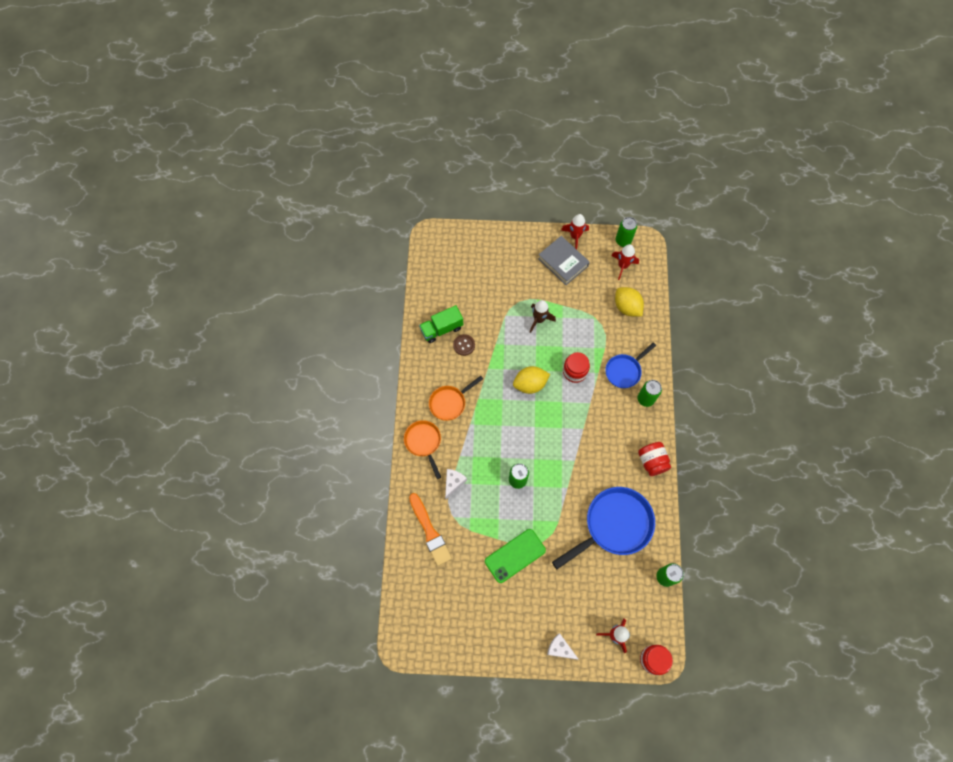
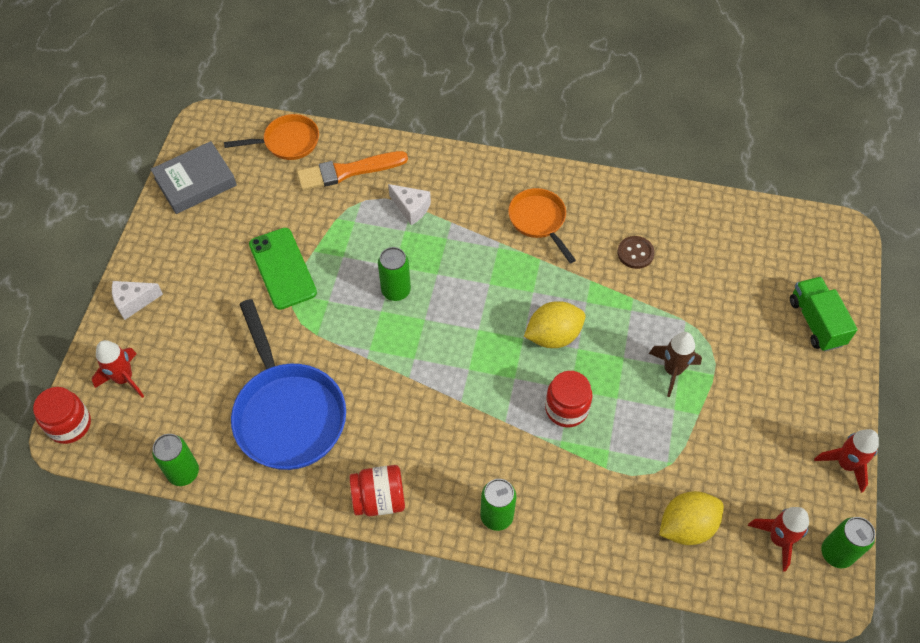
camera: 100 degrees right, 10 degrees down
orange pan [404,420,441,479] -> orange pan moved to [224,114,319,160]
green truck [419,305,463,343] -> green truck moved to [790,277,858,352]
yellow lemon [513,366,550,394] -> yellow lemon turned 75 degrees clockwise [524,301,586,348]
grey book [538,236,590,285] -> grey book moved to [150,141,237,214]
white cheese [547,633,579,660] -> white cheese turned 150 degrees counterclockwise [112,281,163,320]
blue pan [605,342,656,388] -> none

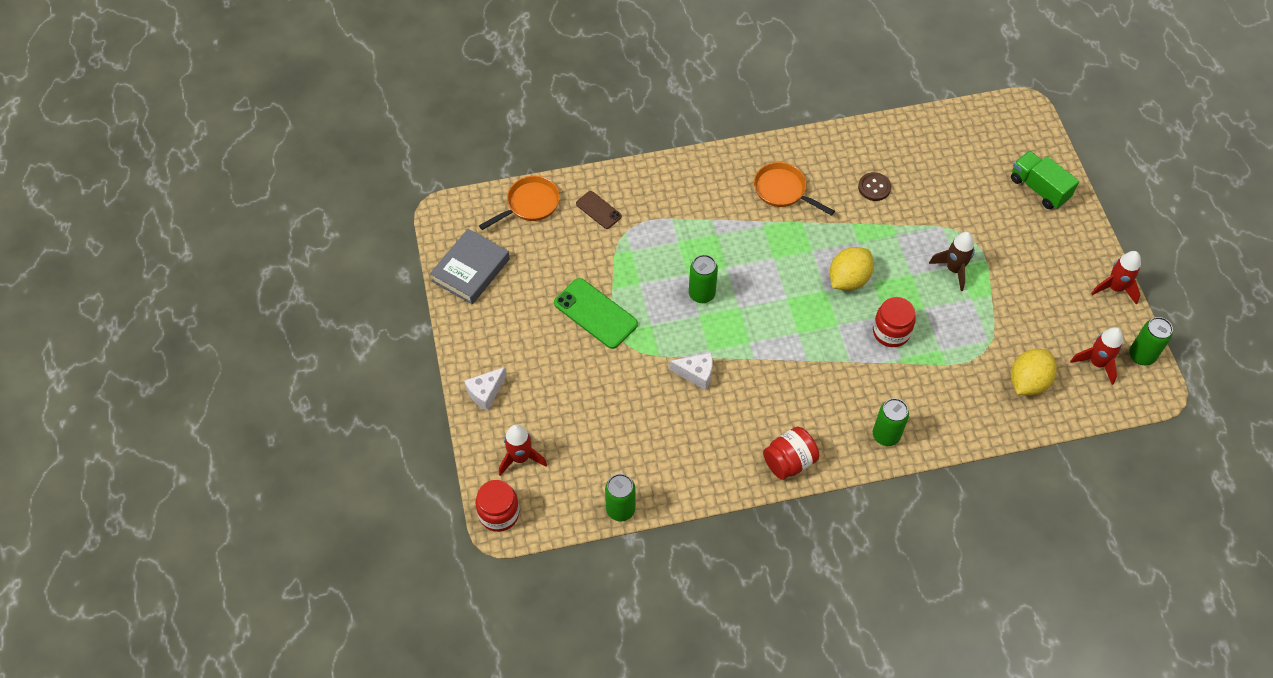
camera: 25 degrees left, 0 degrees up
blue pan [231,299,346,470] -> none
orange brush [297,151,408,191] -> brown phone [576,191,622,229]
white cheese [388,184,431,225] -> white cheese moved to [670,353,713,390]

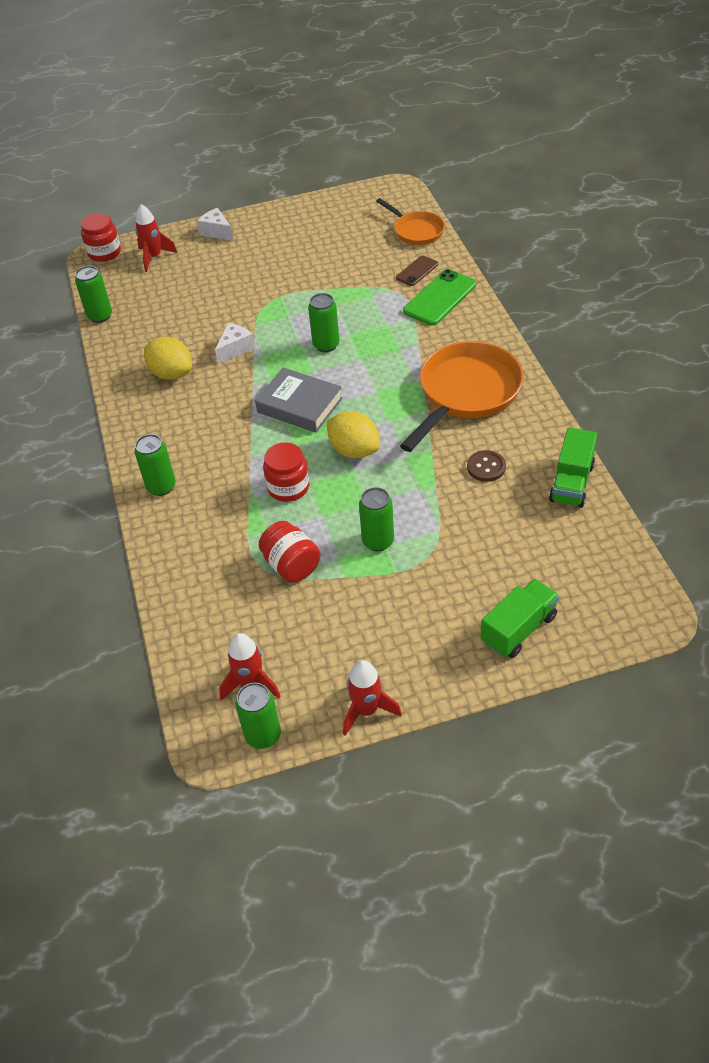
camera: 90 degrees right, 10 degrees down
grey book [430,229,510,304] -> grey book moved to [255,367,343,433]
green phone [554,278,638,349] -> green phone moved to [403,269,476,326]
white cheese [670,353,713,390] -> white cheese turned 150 degrees counterclockwise [215,323,255,364]
orange pan [754,162,835,216] -> orange pan [400,341,524,452], size x1.76
red jar [763,427,819,480] -> red jar moved to [259,521,321,583]
brown rocket [929,232,975,291] -> green can [359,487,394,551]
yellow lemon [1011,349,1057,396] -> yellow lemon moved to [144,337,192,380]
none -> green truck [549,427,597,508]

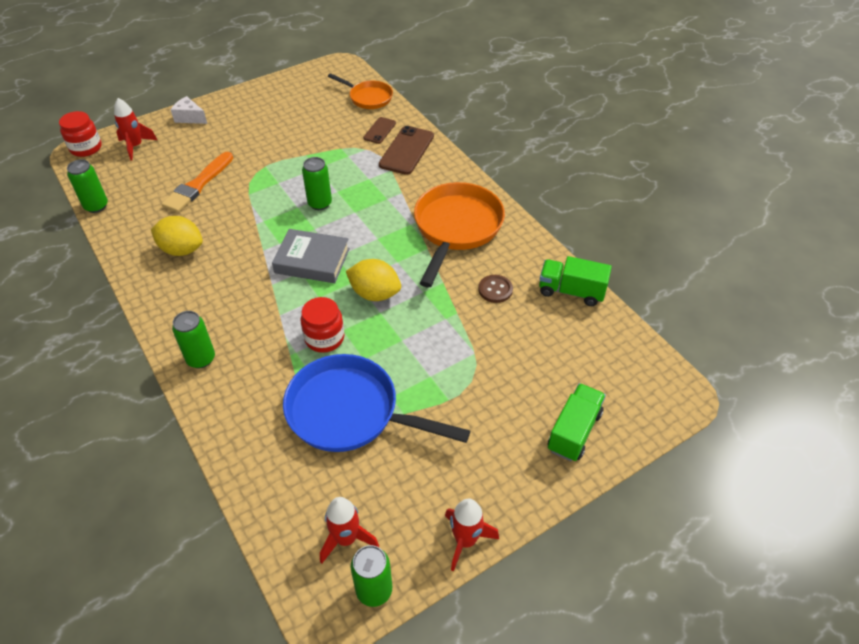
camera: 20 degrees left, 0 degrees up
white cheese [215,323,255,364] -> none
red jar [259,521,321,583] -> blue pan [283,354,470,452]
green can [359,487,394,551] -> none
green phone [403,269,476,326] -> brown phone [379,126,434,175]
green truck [549,427,597,508] -> green truck turned 105 degrees clockwise [539,256,612,306]
none -> orange brush [162,152,233,213]

